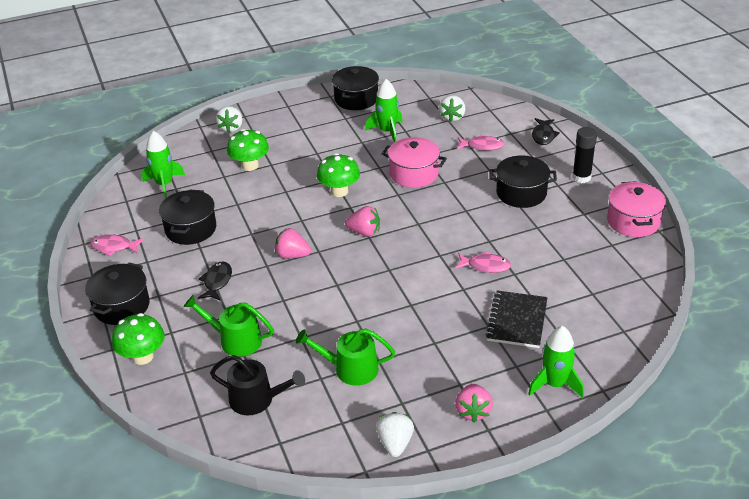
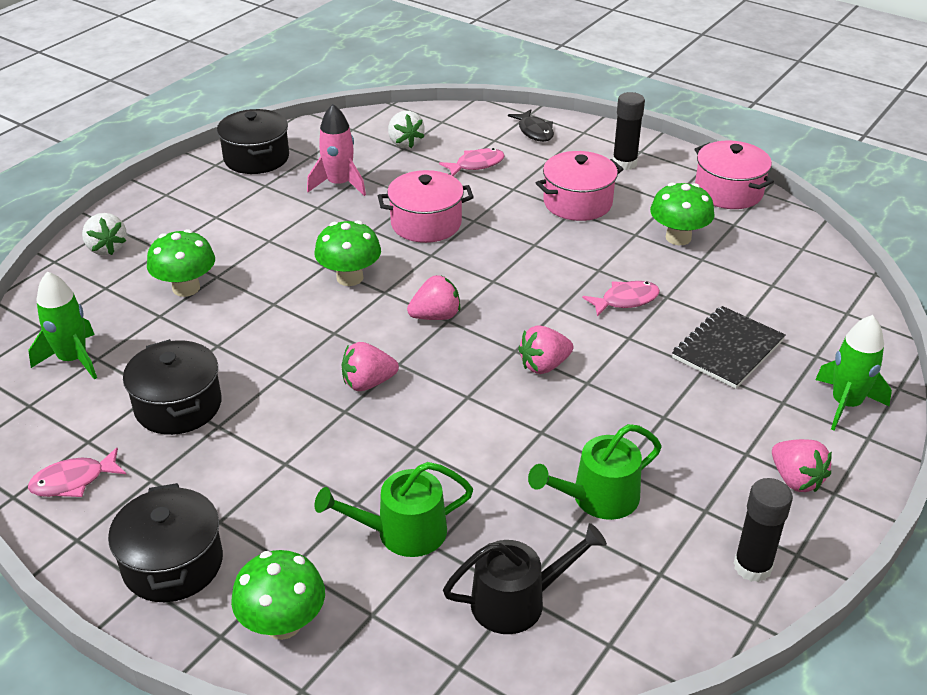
camera: 35 degrees left, 0 degrees up
black fish [198,262,232,301] -> none
green rocket [365,79,403,143] -> pink rocket [307,104,366,196]
white strawberry [376,412,414,457] -> black glue stick [734,478,793,582]
black notebook [485,290,548,348] -> black notebook turned 60 degrees clockwise [672,306,786,389]
black pot [490,155,557,208] -> pink pot [536,151,623,221]
none -> pink strawberry [518,325,573,374]
none -> green mushroom [650,182,715,245]

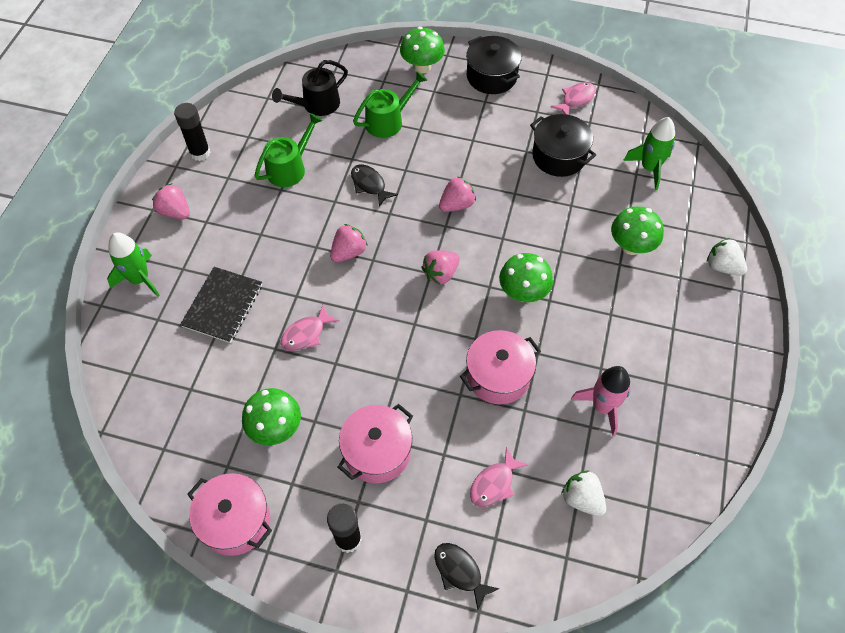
camera: 160 degrees right, 20 degrees up
black pot [217,109,289,174] -> none
none -> black fish [351,165,398,207]

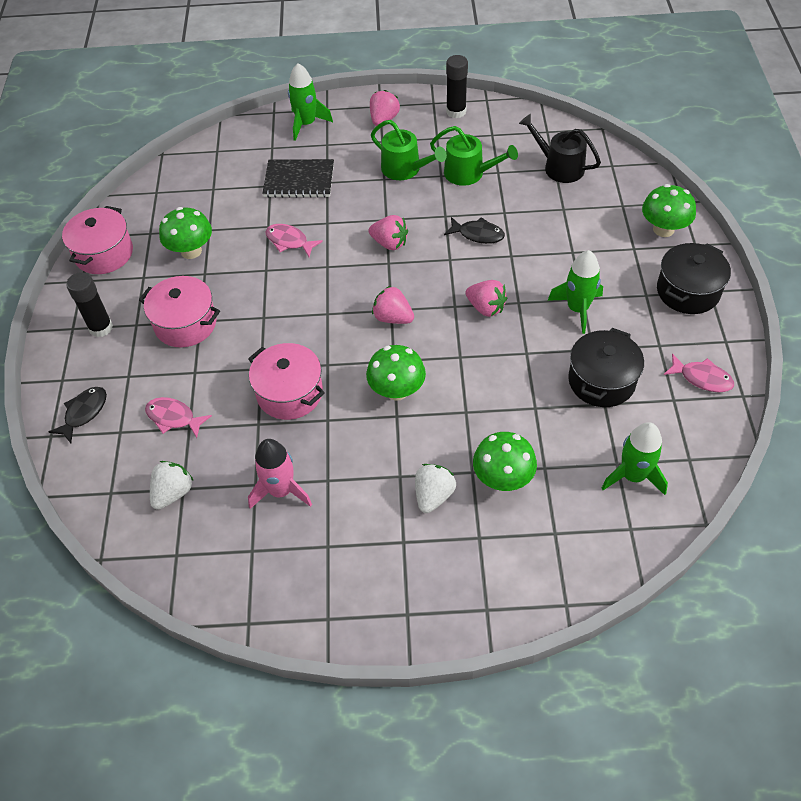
camera: 75 degrees right, 5 degrees down
black fish [351,165,398,207] -> black fish turned 75 degrees clockwise [444,217,505,244]
green watering can [353,71,427,138] -> green watering can moved to [371,120,447,180]
white strawberry [707,238,747,276] -> white strawberry moved to [415,464,456,513]
none -> green rocket [548,250,603,334]

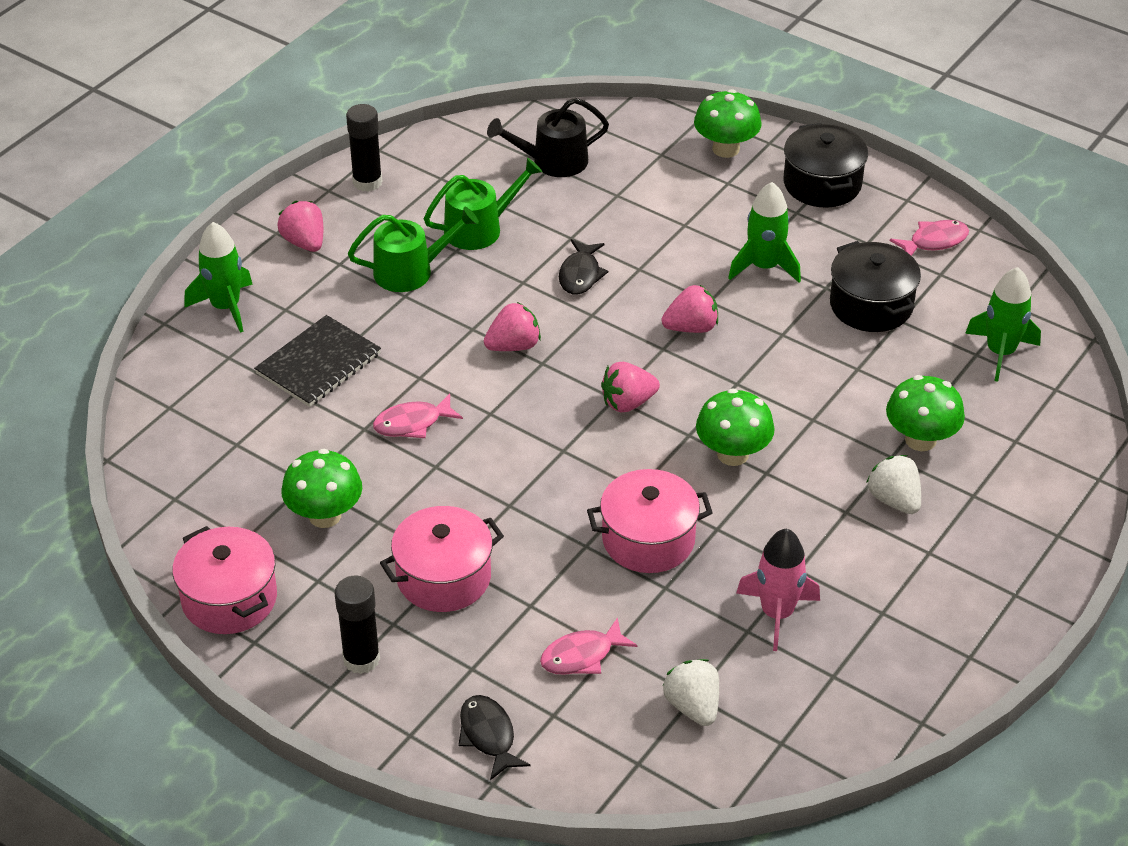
camera: 55 degrees left, 10 degrees down
black fish [444,217,505,244] -> black fish turned 135 degrees clockwise [559,239,608,295]

